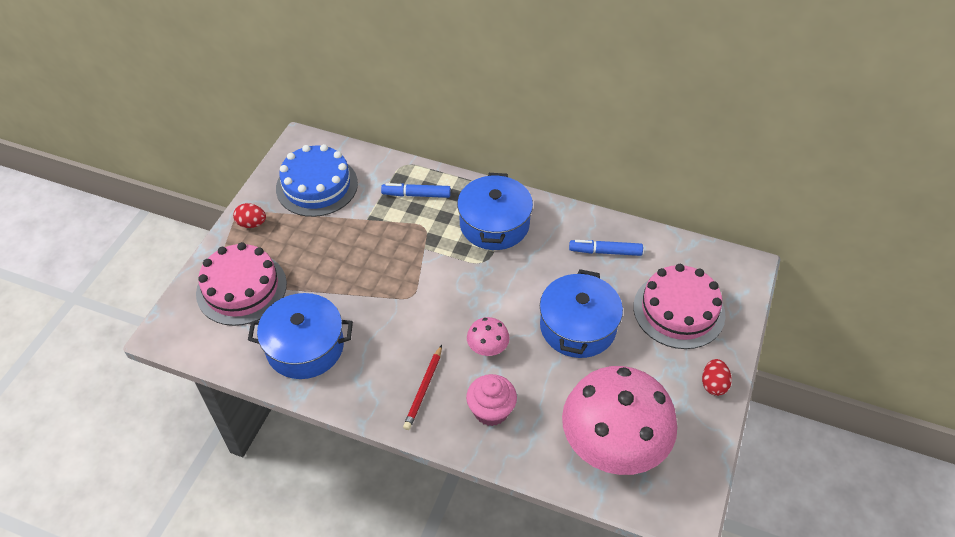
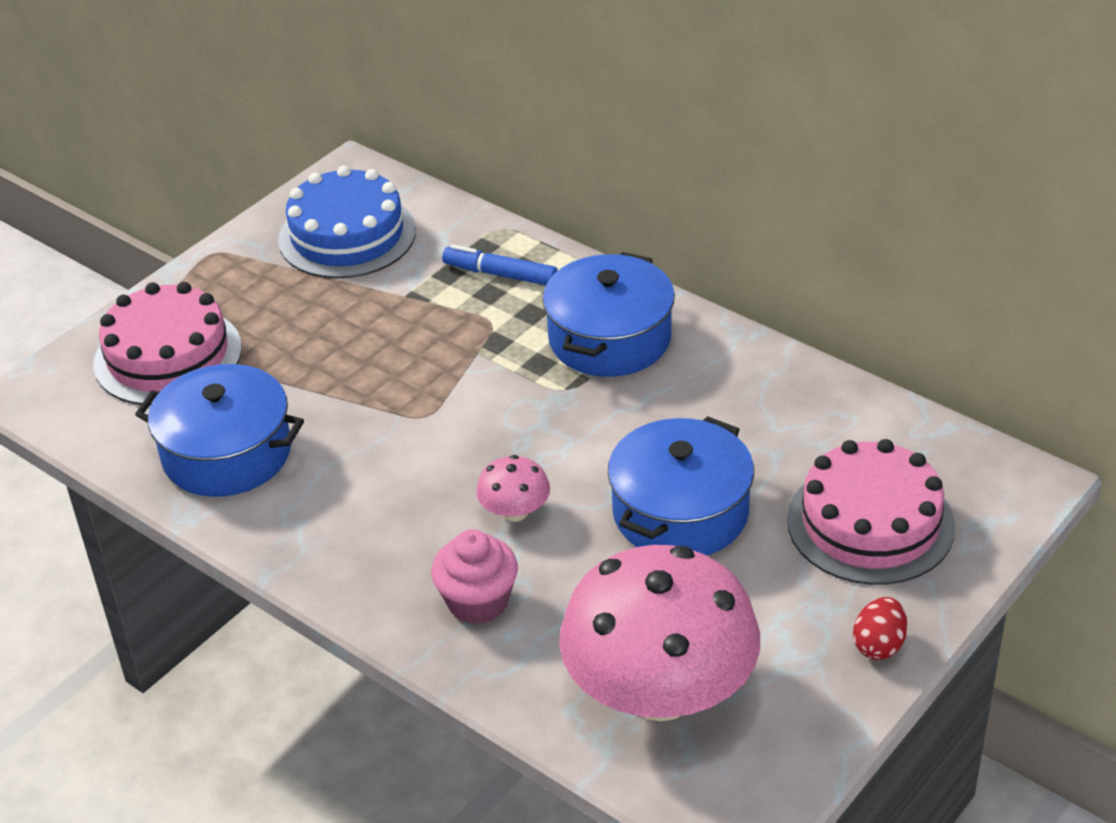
camera: 20 degrees right, 10 degrees down
red egg [233,203,266,228] -> none
red pencil [403,345,442,430] -> none
blue marker [569,240,643,256] -> none

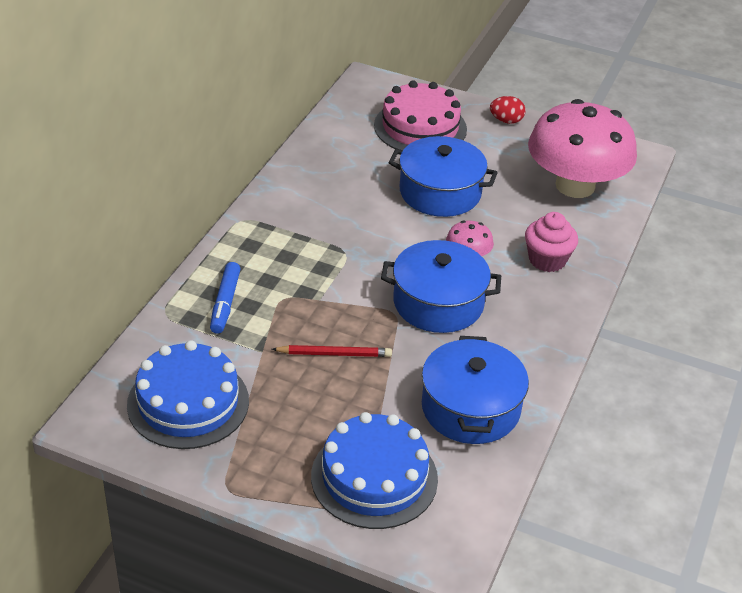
camera: 110 degrees left, 0 degrees up
pink cake [93,282,242,406] -> blue cake [311,412,438,529]
blue pot [543,252,675,377] -> blue pot moved to [381,240,501,333]
none -> red pencil [272,345,392,357]

